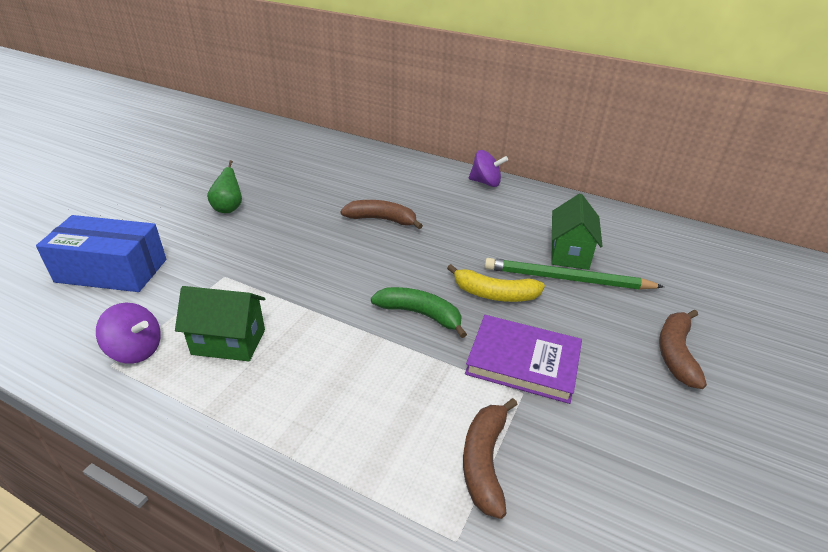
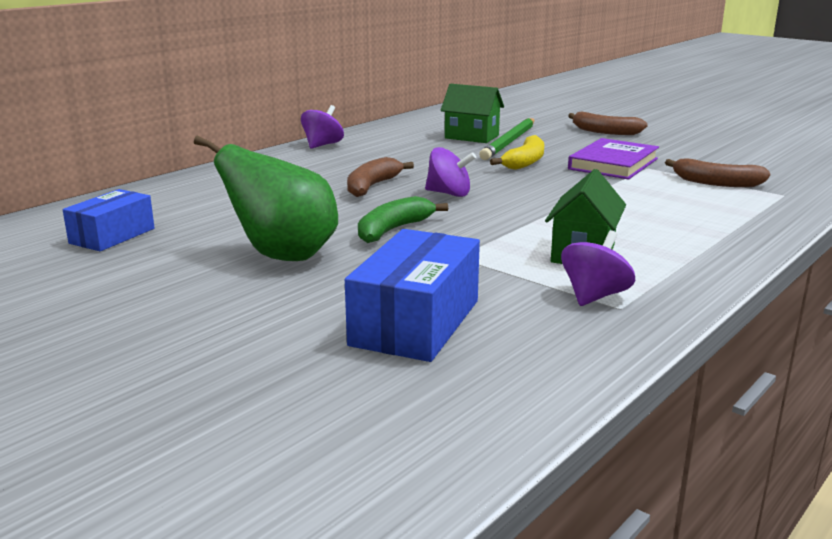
camera: 75 degrees left, 15 degrees down
green pear [207,160,242,213] -> green pear [194,136,338,261], size x1.90
green banana [371,287,467,338] -> green banana moved to [358,196,448,243]
none -> blue box [63,189,155,251]
none -> purple spinning top [425,147,476,197]

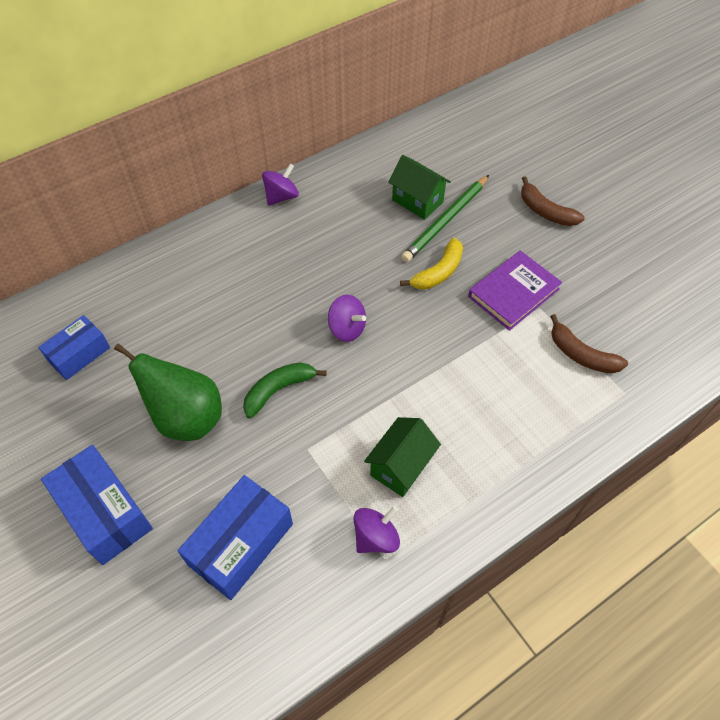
camera: 15 degrees right, 35 degrees up
brown banana [347,157,414,197] -> none
none -> blue box [41,445,153,565]

